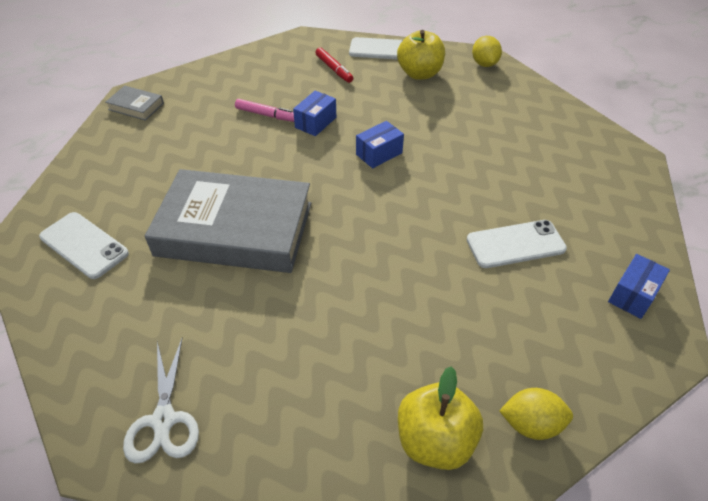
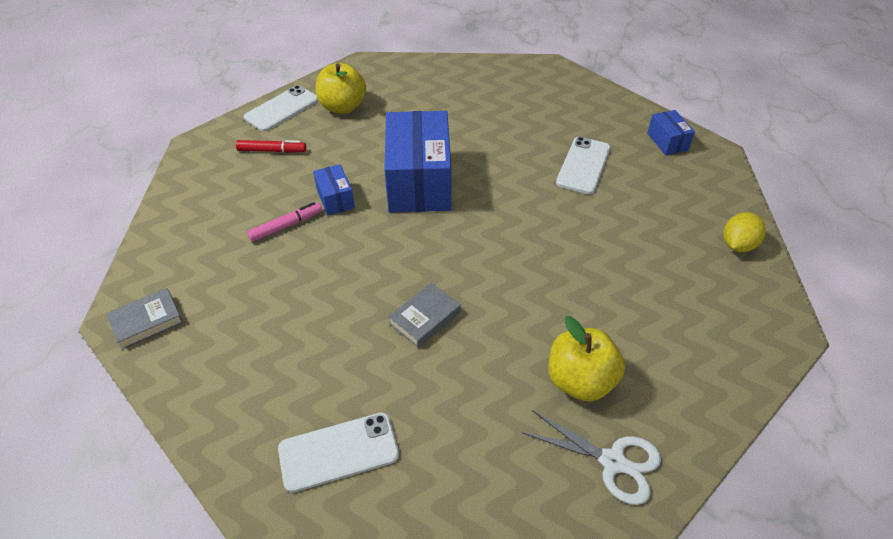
camera: 55 degrees left, 0 degrees up
grey book [145,169,312,273] -> grey book [388,283,461,348], size x0.40
blue box [356,121,404,168] -> blue box [384,111,452,213], size x2.19
yellow apple [398,366,483,470] -> yellow apple moved to [548,316,625,402]
yellow lemon [472,36,502,67] -> none

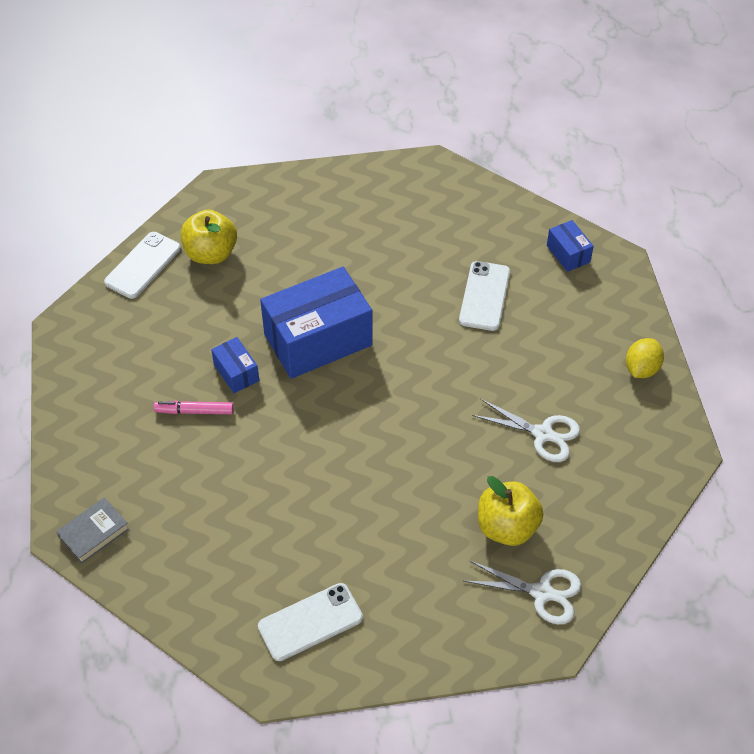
camera: 10 degrees left, 5 degrees up
red marker [236,140,306,153] -> none
pink marker [247,202,322,242] -> pink marker turned 135 degrees counterclockwise [154,401,234,414]
blue box [384,111,452,213] -> blue box turned 75 degrees clockwise [260,267,373,379]
grey book [388,283,461,348] -> none
none -> white scissors [472,399,580,462]

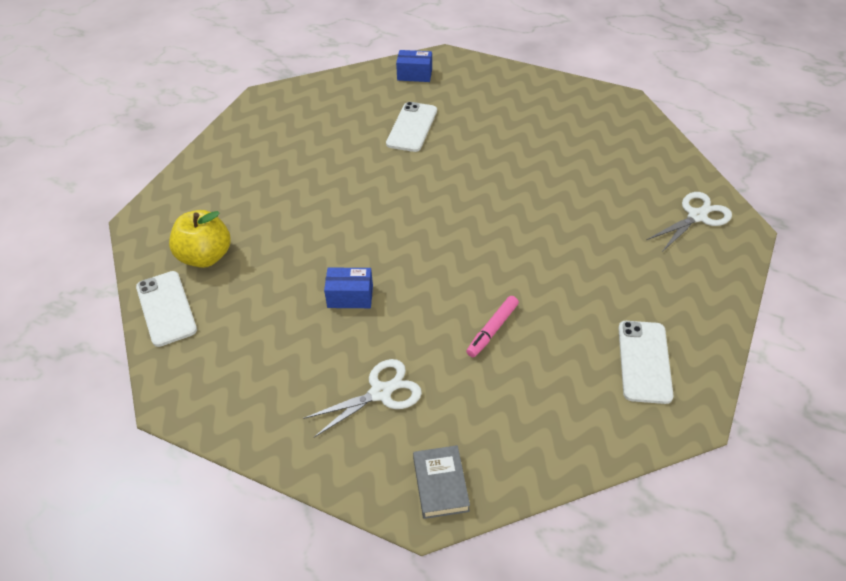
camera: 55 degrees left, 5 degrees down
pink marker [154,401,234,414] -> pink marker moved to [466,296,519,357]
blue box [260,267,373,379] -> none
white phone [459,261,510,331] -> white phone turned 60 degrees clockwise [386,102,437,152]
white scissors [472,399,580,462] -> white scissors moved to [303,359,422,437]
yellow apple [478,476,544,546] -> none
yellow lemon [626,338,664,378] -> none

